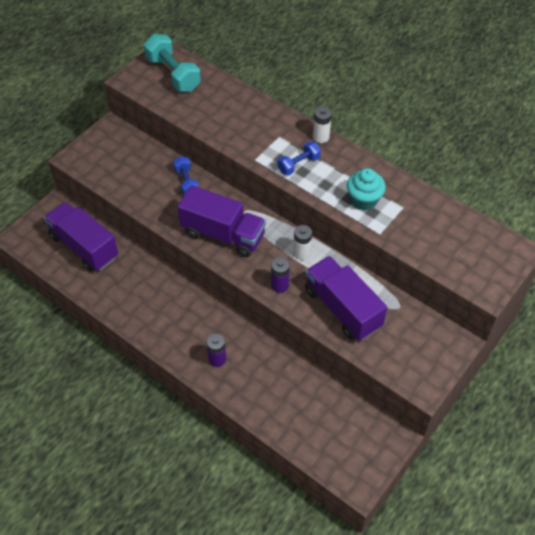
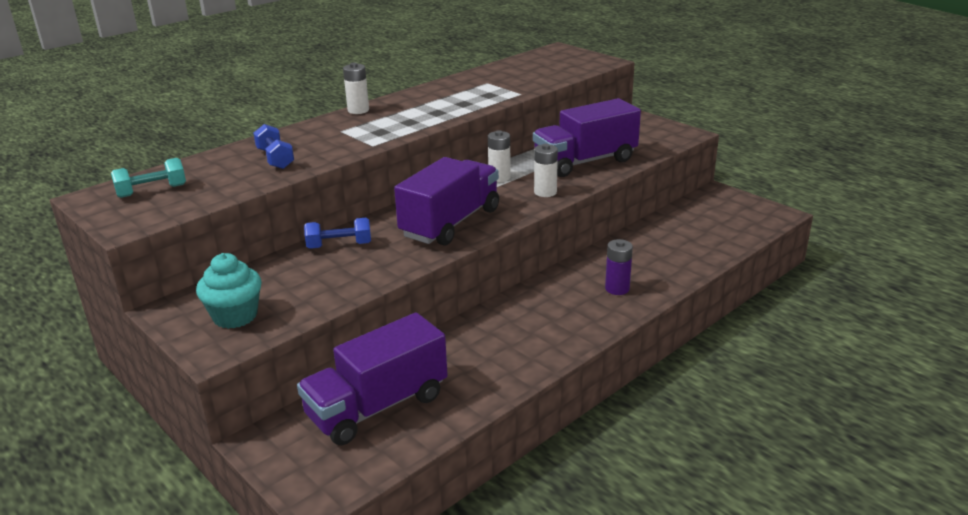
camera: 80 degrees left, 25 degrees down
turquoise dumbbell [144,34,201,92] -> turquoise dumbbell [111,158,186,198], size x0.59
purple battery [271,257,290,293] -> white battery [534,144,558,197]
blue dumbbell [277,141,321,176] -> blue dumbbell moved to [253,124,294,169]
turquoise cupcake [347,168,386,210] -> turquoise cupcake moved to [196,253,262,329]

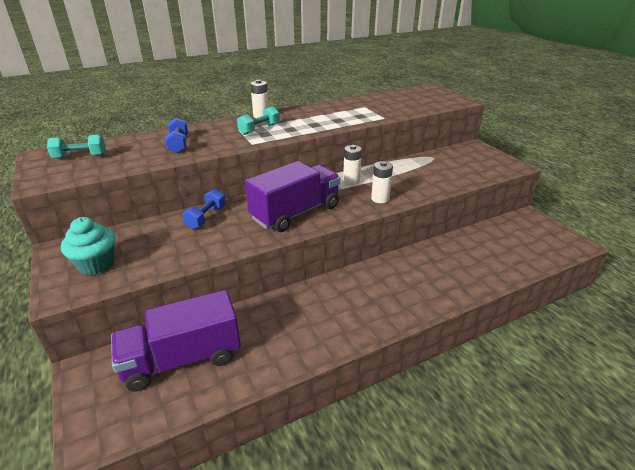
camera: 15 degrees right, 5 degrees up
blue dumbbell [304,218,371,249] -> blue dumbbell turned 75 degrees counterclockwise [182,189,226,229]
purple truck [533,98,641,177] -> none
purple battery [605,239,633,295] -> none
none -> turquoise dumbbell [237,106,280,135]

